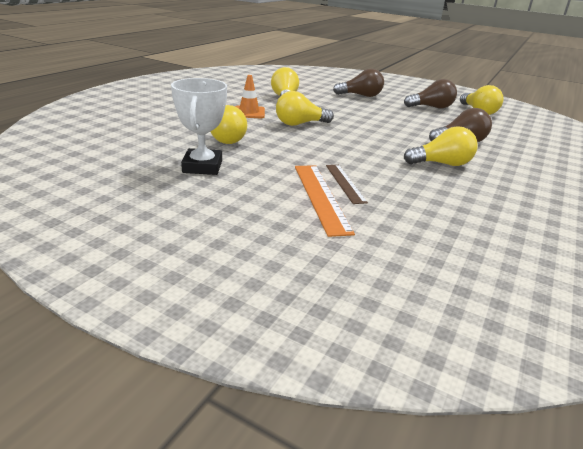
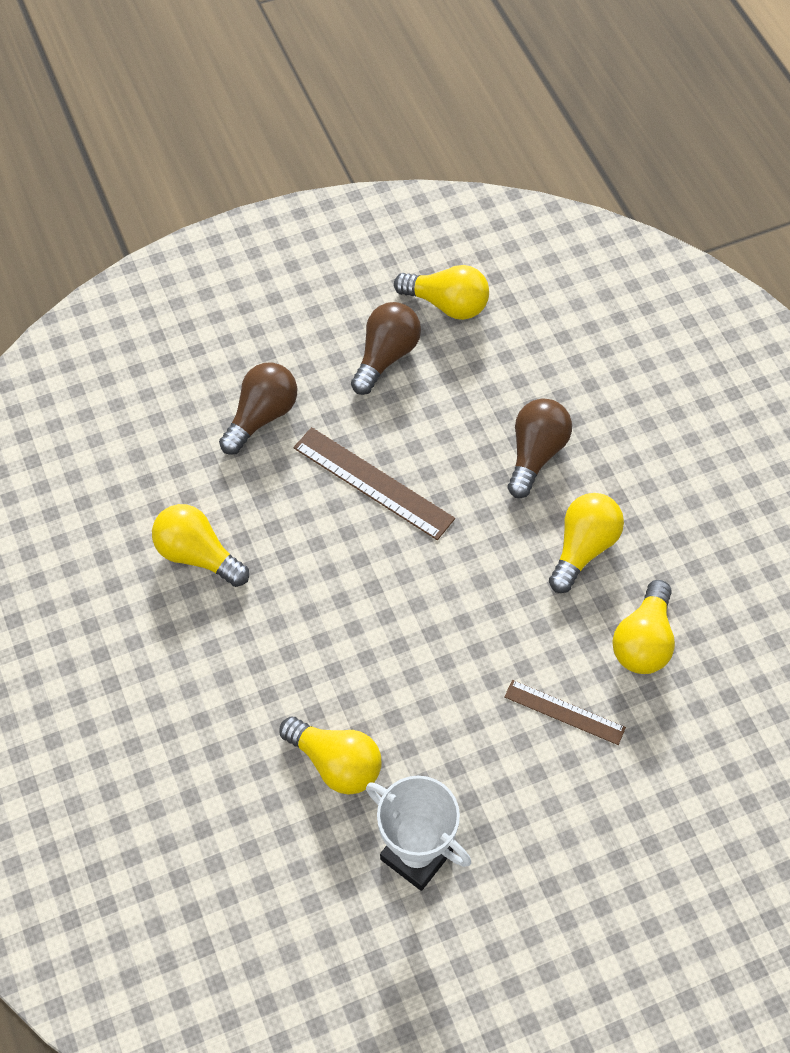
camera: 50 degrees left, 30 degrees up
orange traffic cone [235,75,265,118] -> none
yellow light bulb [276,91,334,126] -> yellow light bulb moved to [612,580,675,674]
orange ruler [295,165,355,237] -> none
none -> brown ruler [293,427,455,540]

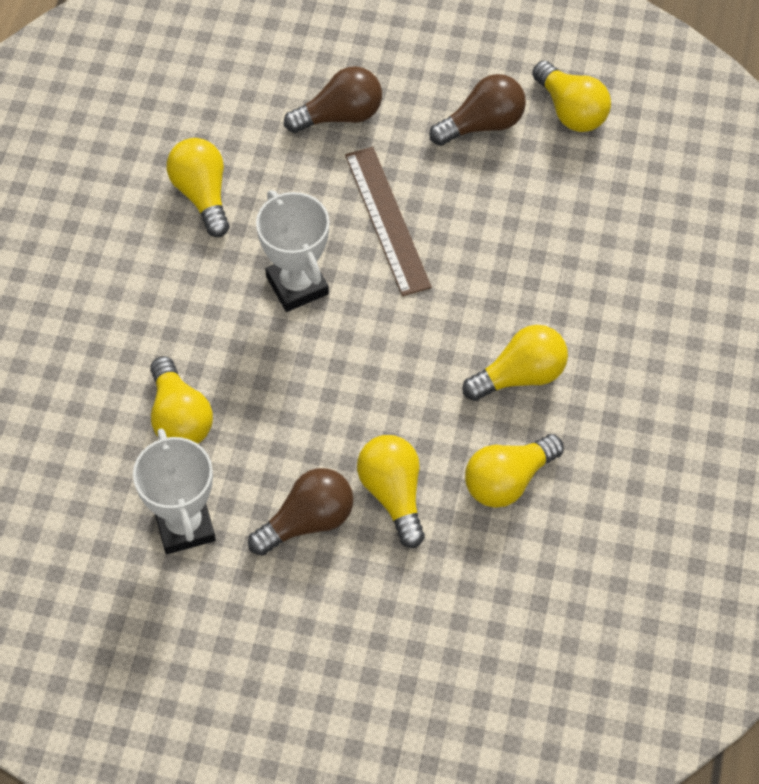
camera: 35 degrees right, 0 degrees up
brown ruler [504,680,626,745] -> yellow light bulb [357,435,425,548]
brown light bulb [508,398,572,498] -> brown light bulb moved to [248,468,353,556]
none -> white trophy [256,190,330,312]

